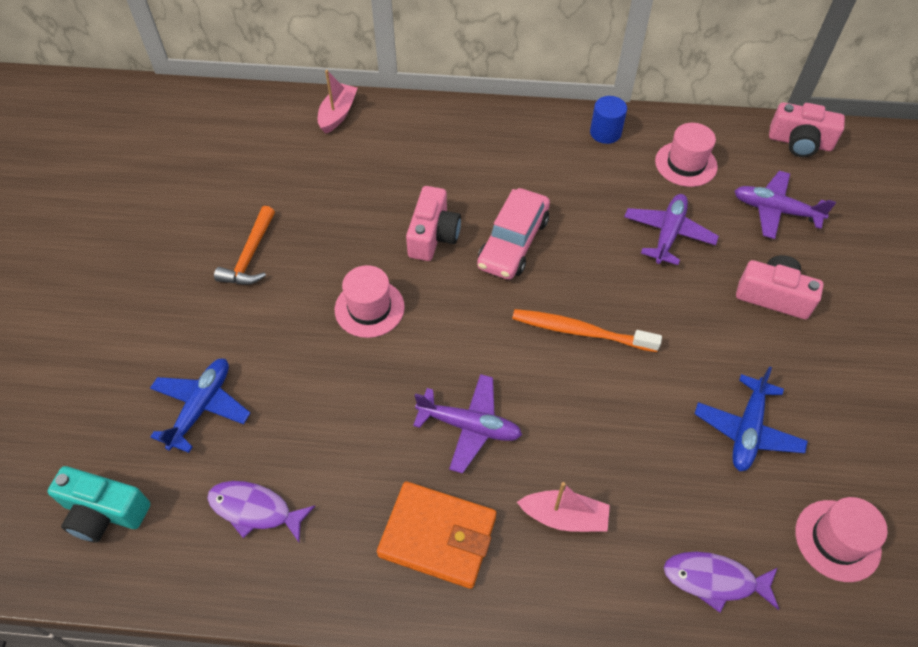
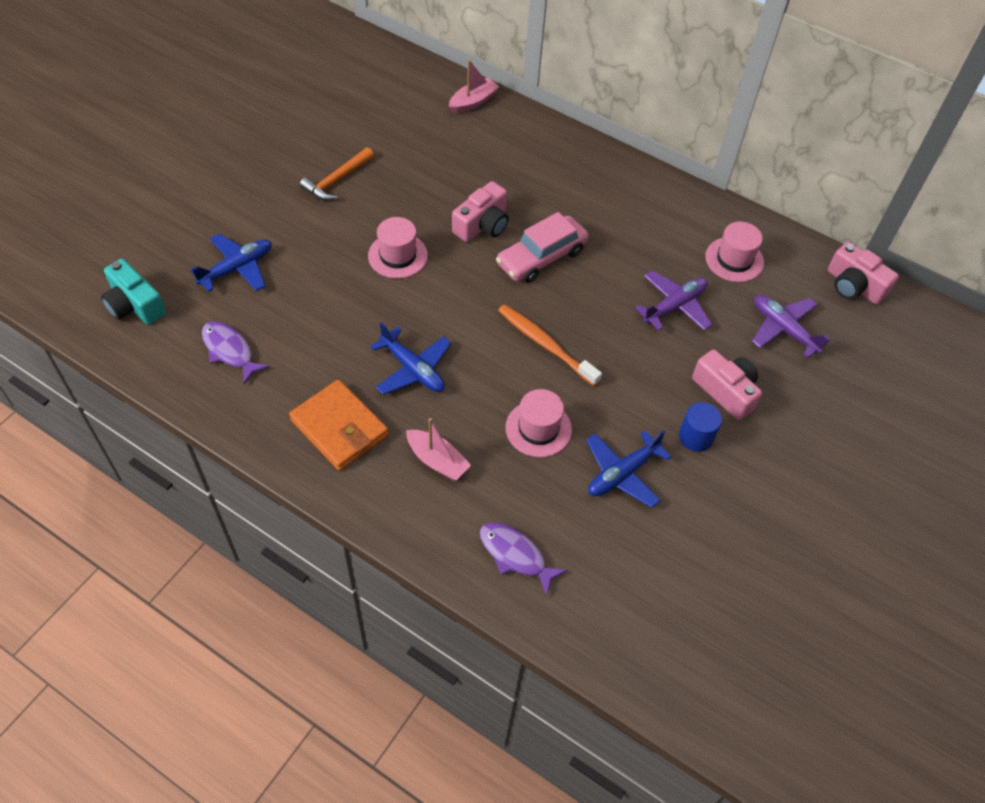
camera: 25 degrees right, 0 degrees up
purple plane [413,374,522,474] -> blue plane [370,322,451,395]
blue cylinder [590,96,627,144] -> blue cylinder moved to [679,402,722,452]
pink hat [795,497,888,582] -> pink hat moved to [505,389,572,457]

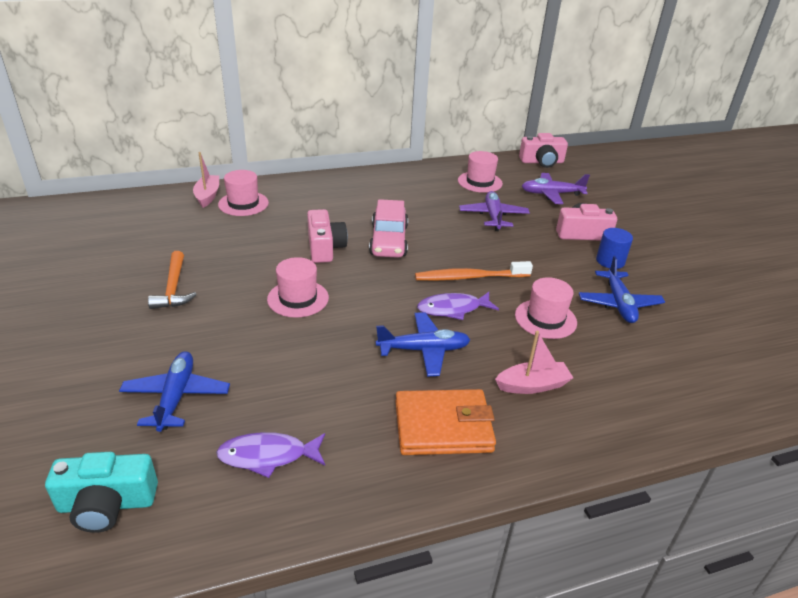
camera: 50 degrees left, 20 degrees down
purple fish [480,522,568,596] -> purple fish moved to [417,292,499,320]
none -> pink hat [218,170,269,216]

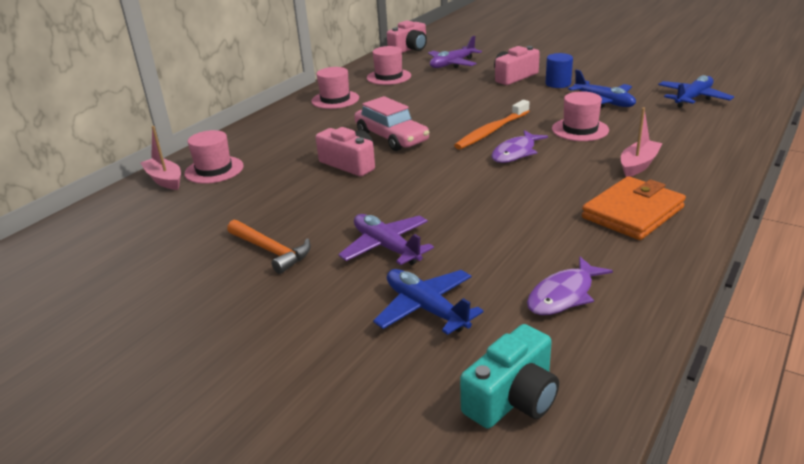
camera: 35 degrees left, 5 degrees down
pink hat [267,257,329,318] -> pink hat moved to [311,67,359,109]
blue plane [376,312,470,376] -> blue plane moved to [658,75,734,108]
purple plane [459,191,530,231] -> purple plane moved to [338,214,434,265]

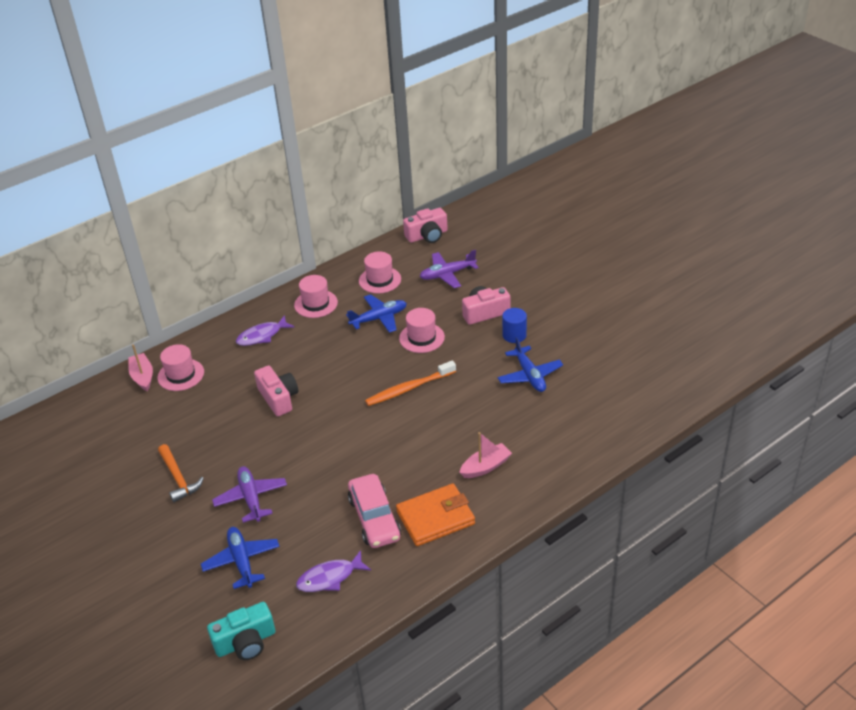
camera: 20 degrees right, 10 degrees up
pink car [354,96,429,151] -> pink car moved to [348,474,401,548]
purple fish [491,130,548,163] -> purple fish moved to [236,315,294,346]
pink hat [552,91,609,141] -> pink hat moved to [399,308,445,353]
blue plane [658,75,734,108] -> blue plane moved to [346,294,407,333]

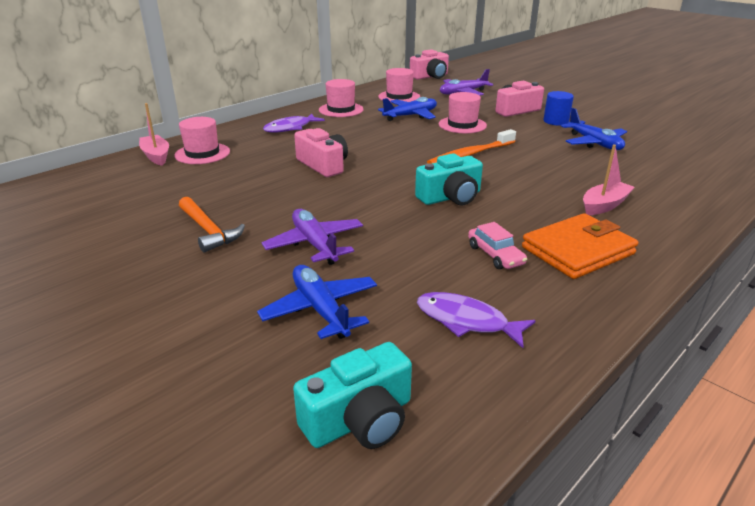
camera: 10 degrees left, 10 degrees down
purple fish [296,550,371,592] -> purple fish turned 60 degrees clockwise [417,292,536,348]
pink car [348,474,401,548] -> pink car [468,222,527,269], size x0.57
none -> turquoise camera [415,153,483,206]

